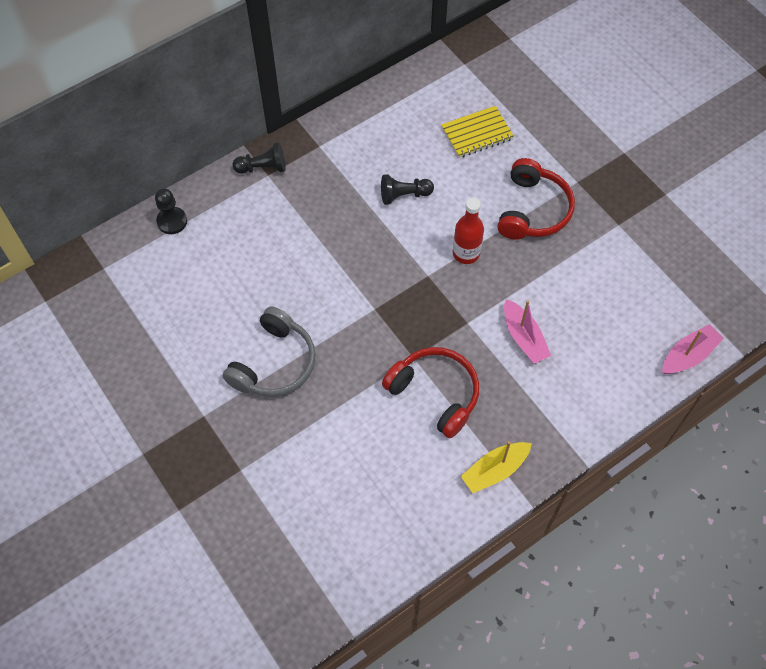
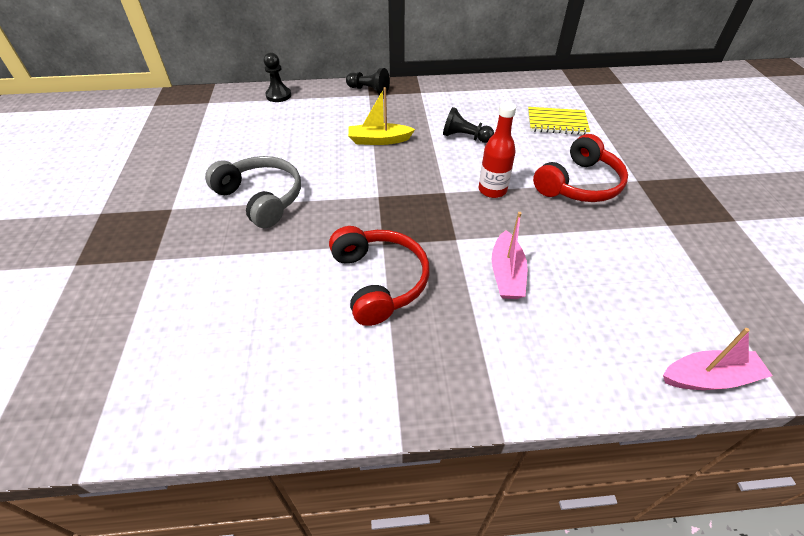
camera: 30 degrees right, 15 degrees down
grey headphones [223,306,316,397] -> grey headphones turned 105 degrees counterclockwise [205,156,301,228]
yellow boat [461,441,532,493] -> yellow boat moved to [348,87,415,145]

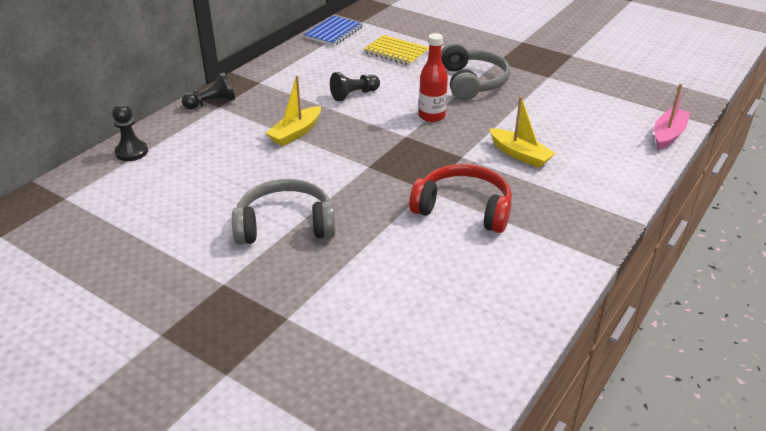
camera: 50 degrees left, 10 degrees down
pink boat [492,212,527,299] -> yellow boat [489,96,556,168]
yellow notebook [528,107,590,135] -> yellow notebook turned 75 degrees clockwise [363,35,429,66]
red headphones [533,134,628,202] -> grey headphones [441,42,510,101]
none -> blue notebook [304,16,363,46]

